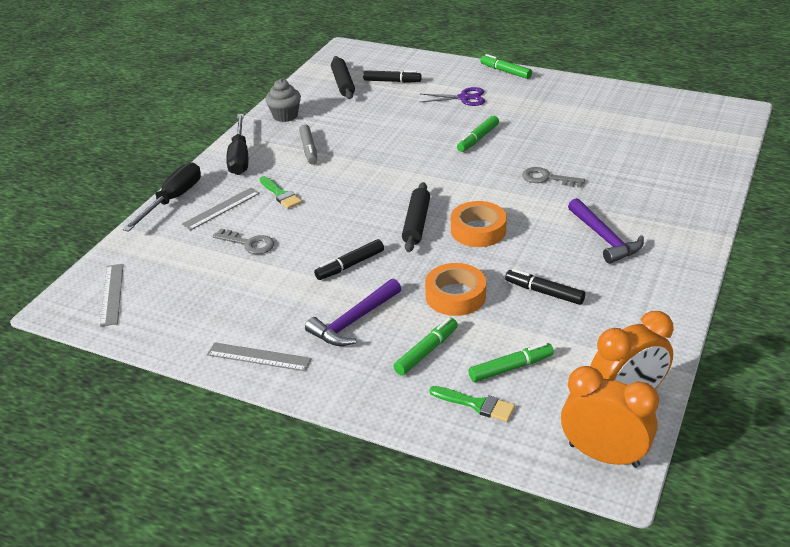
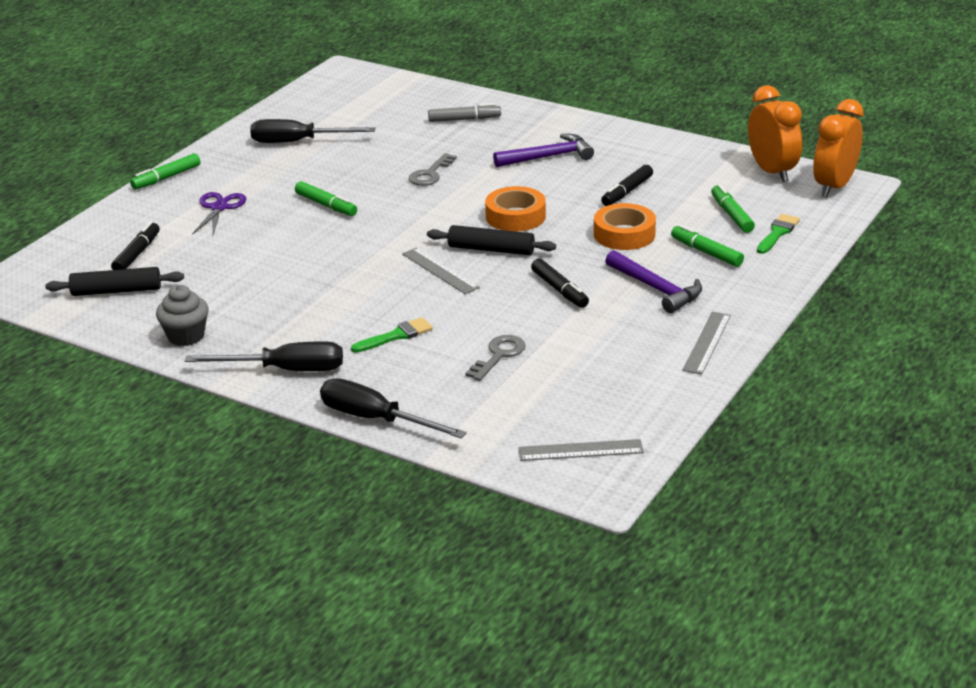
camera: 85 degrees left, 5 degrees down
grey ruler [182,188,260,230] -> grey ruler moved to [402,248,480,294]
grey marker [299,124,318,165] -> grey marker moved to [428,103,501,122]
none -> black screwdriver [250,119,375,143]

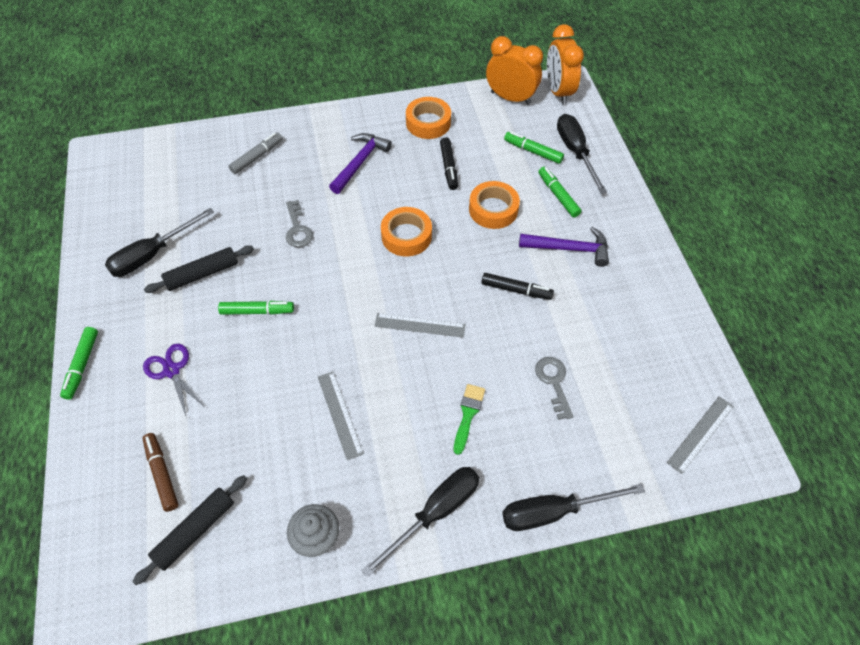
camera: 45 degrees left, 25 degrees up
black marker [111,222,160,270] -> brown marker [142,433,179,512]
black rolling pin [427,225,556,255] -> black rolling pin moved to [144,245,254,293]
green marker [671,225,744,267] -> green marker turned 60 degrees clockwise [538,167,582,218]
grey ruler [682,312,731,375] -> grey ruler moved to [318,371,364,460]
green brush [757,214,800,254] -> black screwdriver [557,114,607,194]
none -> orange tape [406,97,451,139]

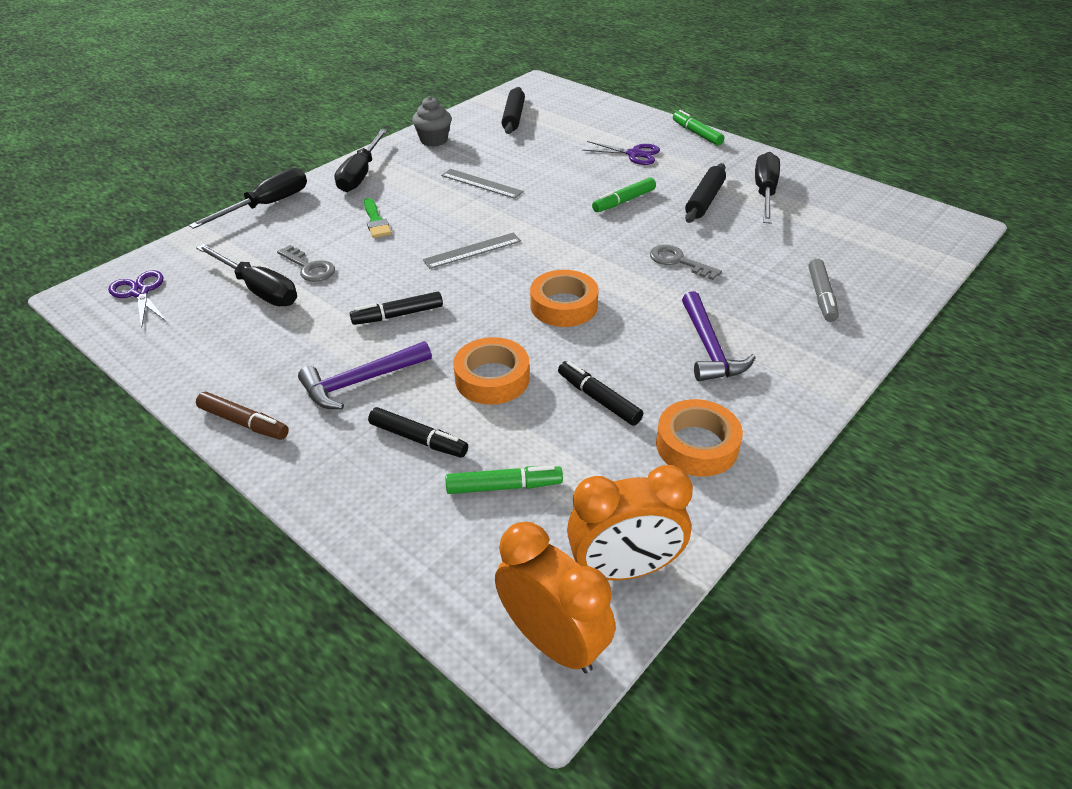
camera: 145 degrees right, 15 degrees down
brown marker [142,433,179,512] -> brown marker moved to [196,392,289,440]
green marker [538,167,582,218] -> black marker [368,407,468,458]
black screwdriver [557,114,607,194] -> black screwdriver moved to [196,244,297,306]
grey ruler [667,396,734,474] -> purple scissors [108,270,167,328]

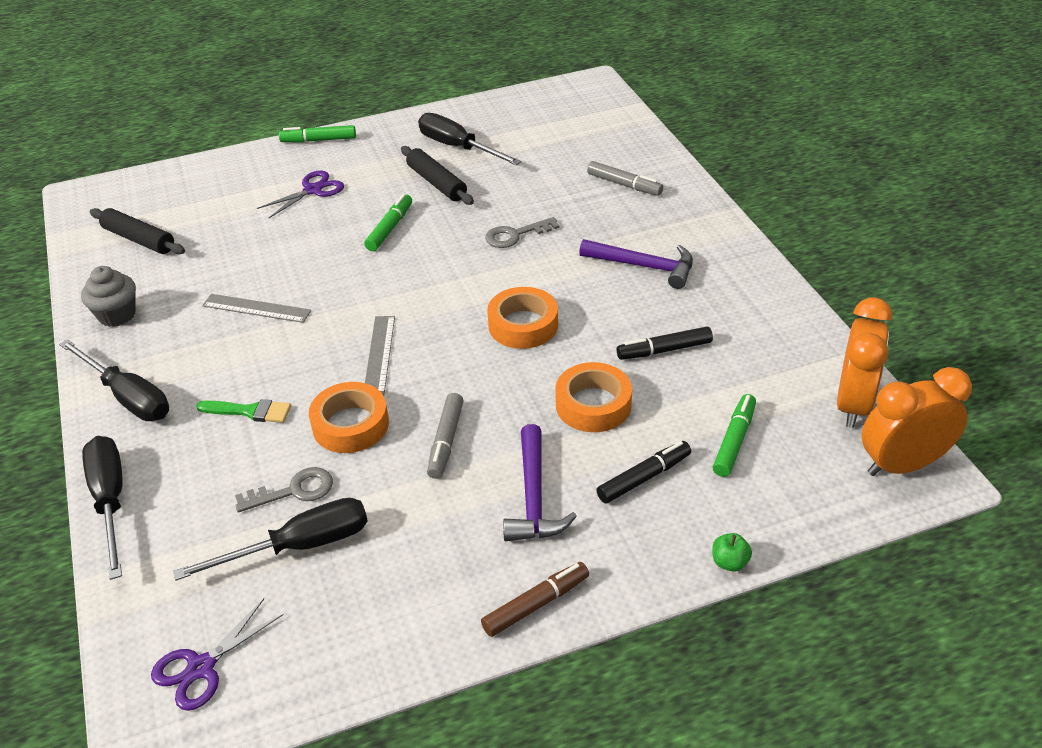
camera: 60 degrees left, 0 degrees up
purple scissors [108,270,167,328] -> purple scissors turned 45 degrees counterclockwise [151,599,283,711]
black marker [350,292,443,325] -> grey marker [427,393,464,479]
grey ruler [441,169,523,199] -> grey ruler turned 45 degrees clockwise [202,294,311,323]
green marker [592,177,656,212] -> green marker turned 150 degrees counterclockwise [364,194,412,251]
orange tape [656,399,743,476] -> orange tape moved to [309,382,389,453]
none -> green apple [712,533,752,572]

